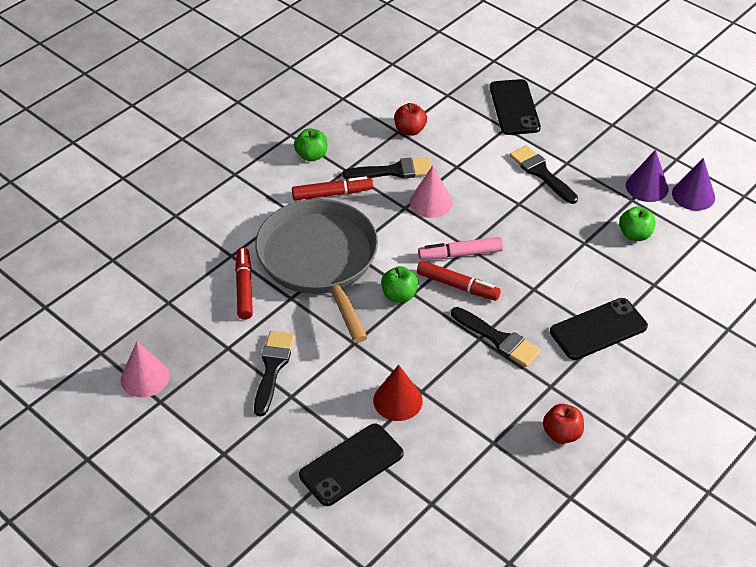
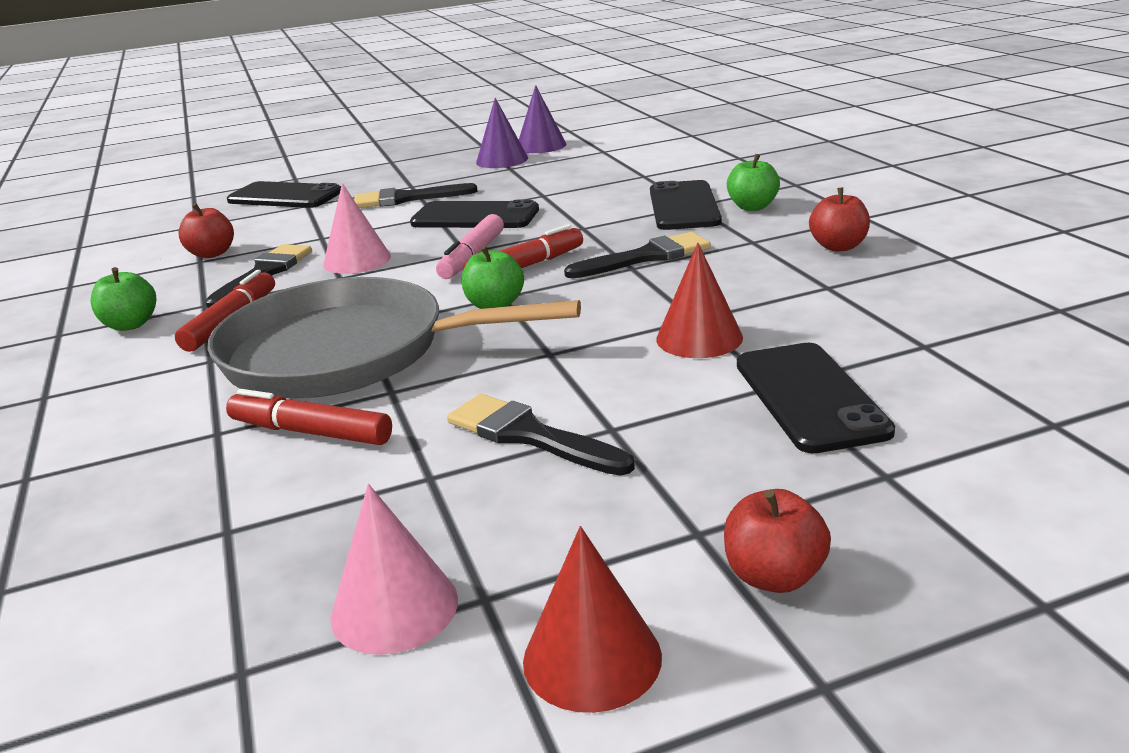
camera: 60 degrees left, 20 degrees down
green apple [619,206,656,241] -> green apple moved to [727,154,780,211]
none -> black phone [410,200,539,228]
none -> red cone [523,526,662,713]
none -> red apple [724,489,831,593]

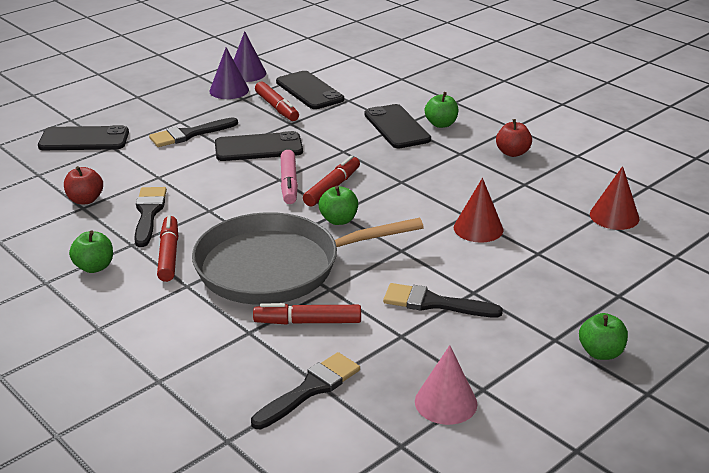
camera: 25 degrees left, 5 degrees up
pink cone [323,183,391,274] -> none
red cone [523,526,662,713] -> red cone moved to [590,166,639,230]
black brush [564,232,711,278] -> black brush moved to [251,352,360,429]
red apple [724,489,831,593] -> green apple [579,313,628,360]
black phone [737,343,895,453] -> black phone moved to [276,71,344,109]
none -> red marker [255,82,299,121]

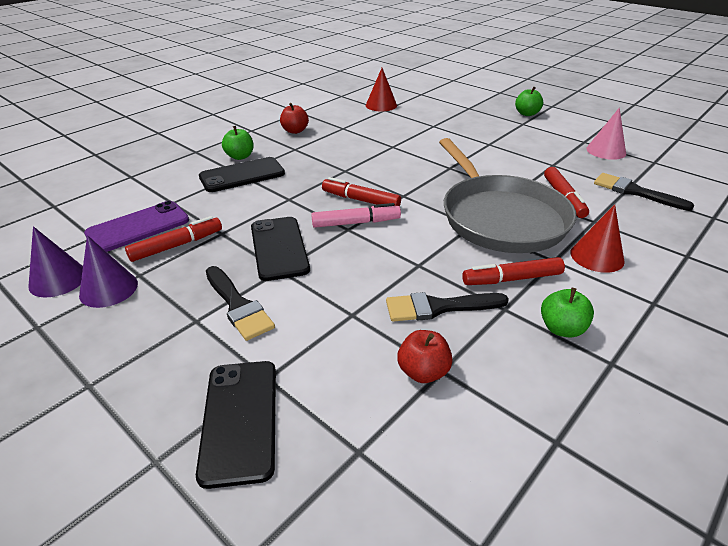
camera: 95 degrees left, 5 degrees up
black phone [276,71,344,109] -> purple phone [84,201,189,252]
green apple [319,186,358,225] -> none
black brush [383,283,503,317] -> none
red cone [454,178,503,243] -> red cone moved to [570,205,625,273]

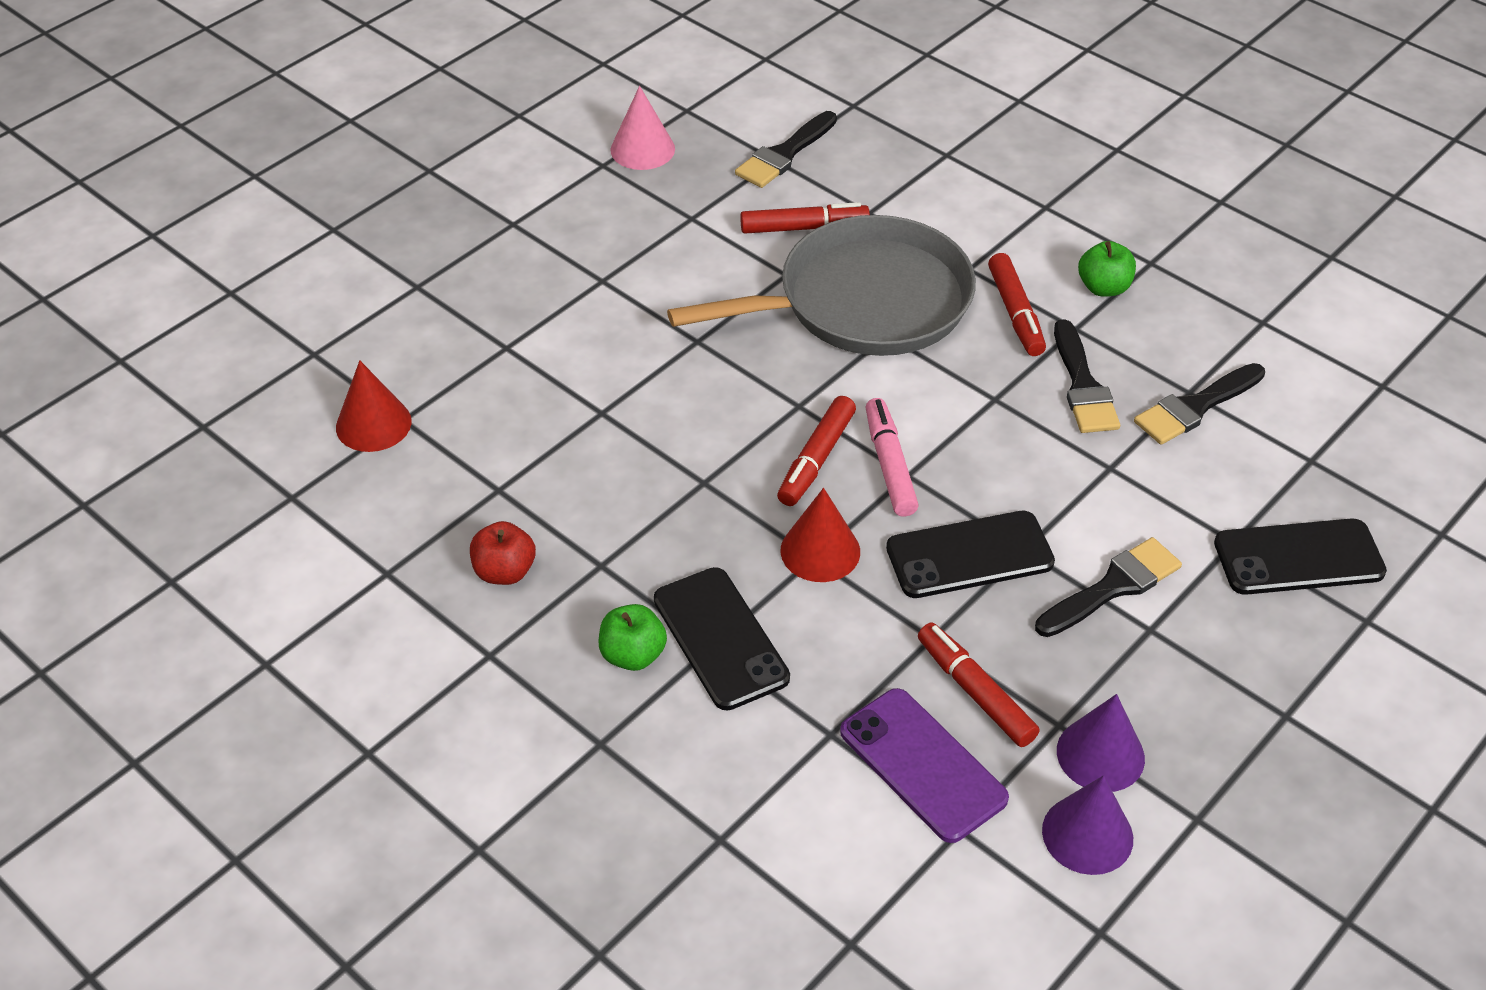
camera: 90 degrees left, 10 degrees up
red apple [397,330,452,383] -> black brush [1134,363,1265,445]
green apple [515,87,543,116] -> none
red cone [570,205,625,273] -> red cone moved to [781,488,860,582]

